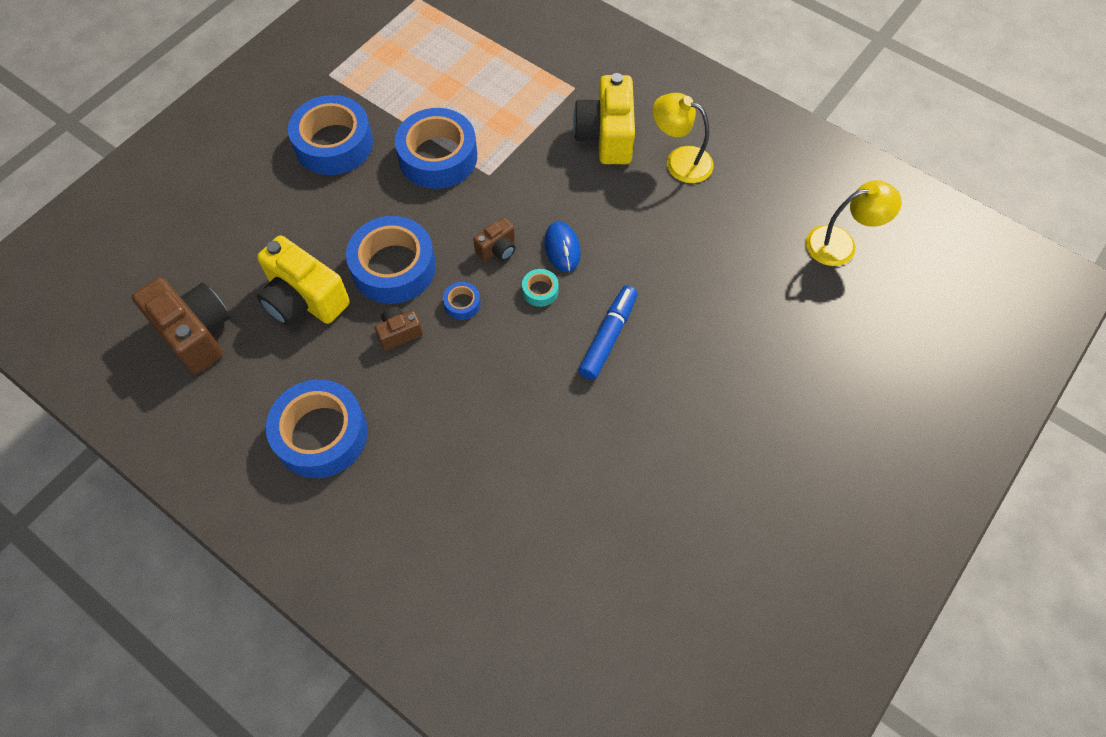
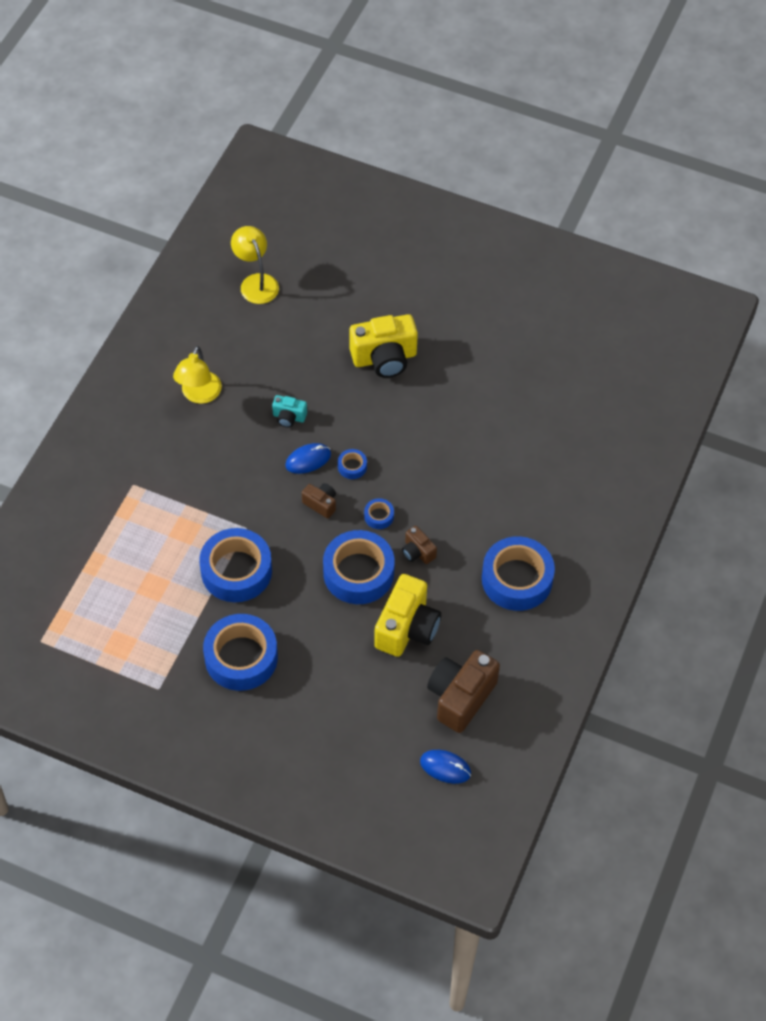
camera: 105 degrees left, 5 degrees down
turquoise tape [522,269,559,307] -> blue tape [338,449,367,479]
yellow camera [573,73,635,164] -> yellow camera moved to [349,314,418,378]
blue marker [578,285,638,380] -> none
none -> turquoise camera [272,395,307,428]
none -> blue mouse [420,750,471,784]

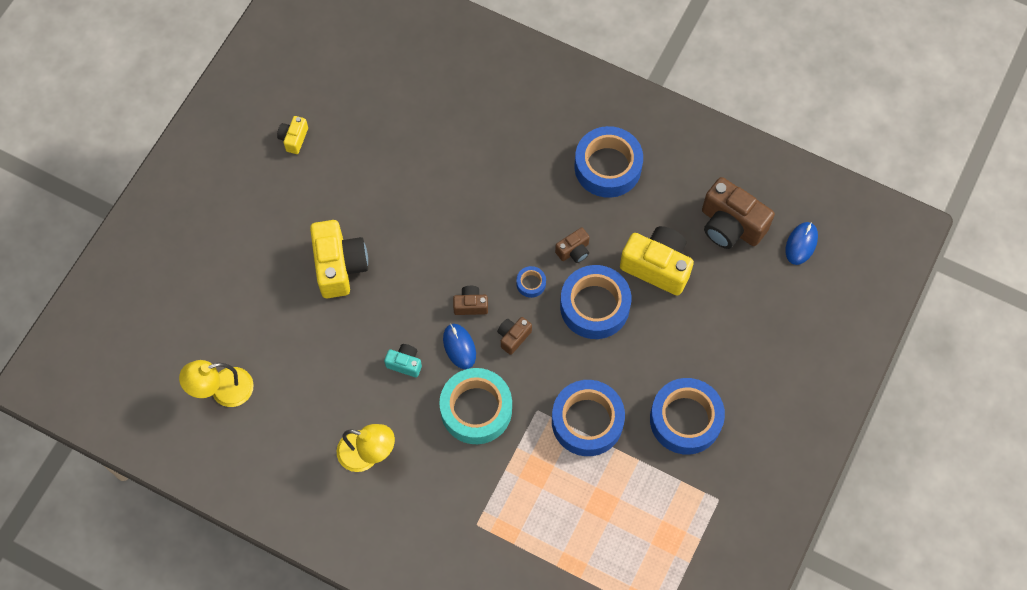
camera: 85 degrees left, 10 degrees up
turquoise camera [272,395,307,428] -> turquoise camera turned 90 degrees counterclockwise [384,344,422,378]
blue tape [338,449,367,479] -> brown camera [453,286,488,315]
none -> yellow camera [277,116,308,154]
none -> turquoise tape [439,368,512,444]

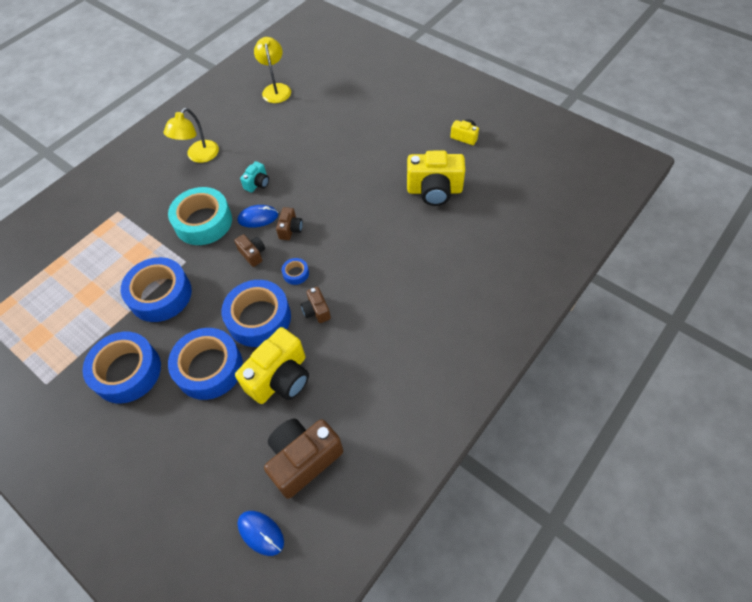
camera: 105 degrees right, 10 degrees down
yellow camera [310,220,368,298] -> yellow camera moved to [407,151,465,206]
blue tape [574,126,643,198] -> blue tape moved to [168,328,243,400]

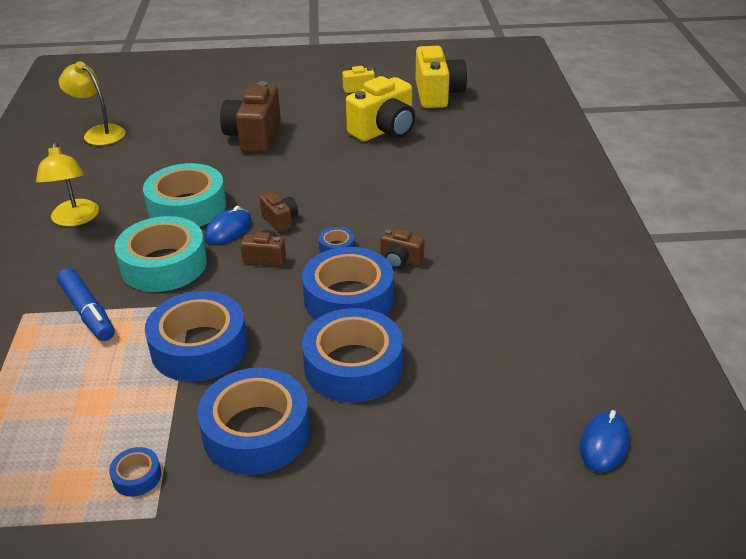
camera: 45 degrees left, 20 degrees down
yellow camera [235,327,309,404] -> yellow camera moved to [416,46,467,108]
blue mouse [237,511,284,556] -> blue mouse turned 60 degrees counterclockwise [580,410,629,472]
turquoise camera [240,161,269,193] -> turquoise tape [143,163,227,227]
brown camera [264,419,343,499] -> brown camera moved to [220,81,281,153]
none -> blue marker [57,268,115,341]
none -> blue tape [109,447,162,497]

